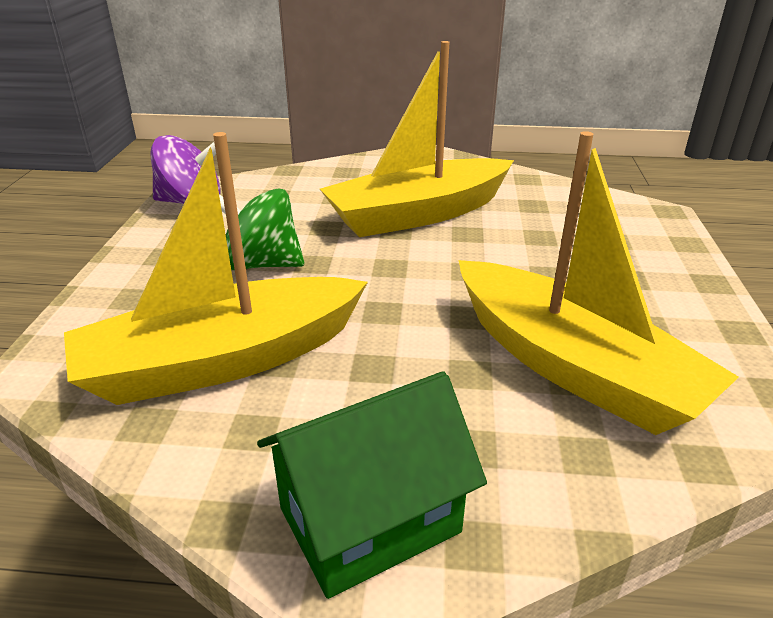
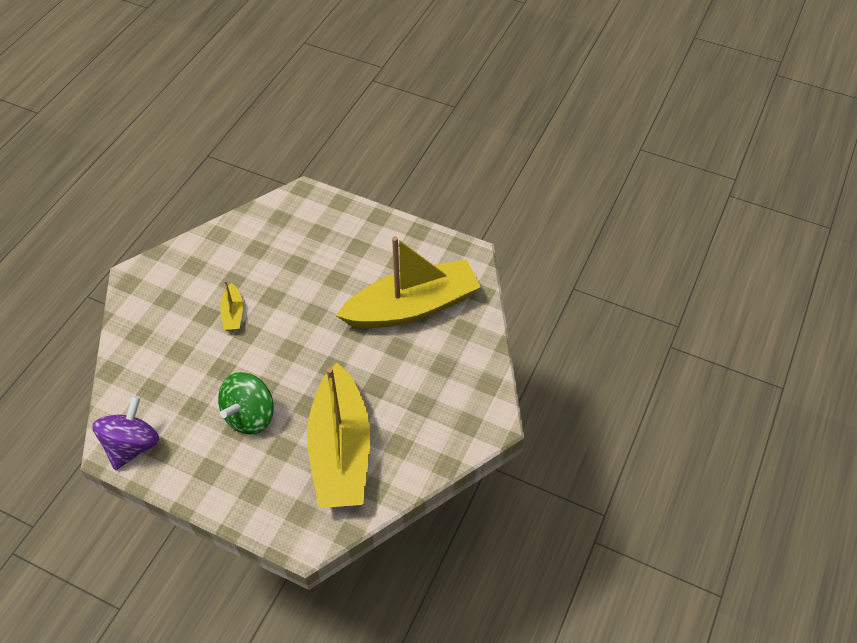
camera: 70 degrees left, 20 degrees up
green house [257,371,487,599] -> none
yellow boat [320,41,514,237] -> yellow boat [220,281,243,331], size x0.40

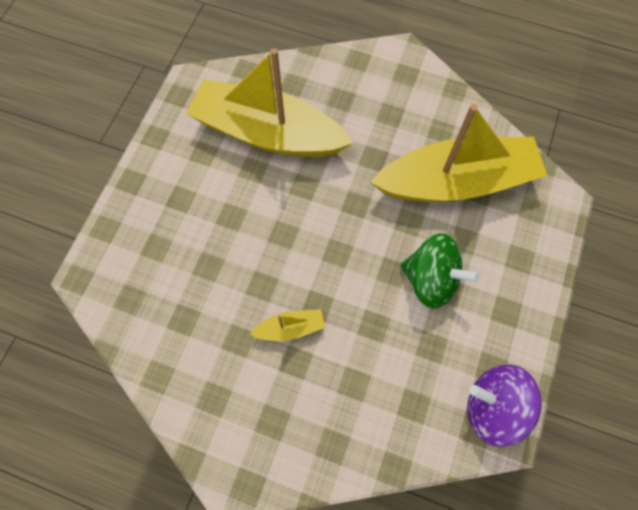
camera: 95 degrees left, 15 degrees up
yellow boat [336,236,481,328] -> yellow boat turned 45 degrees counterclockwise [186,48,353,157]

